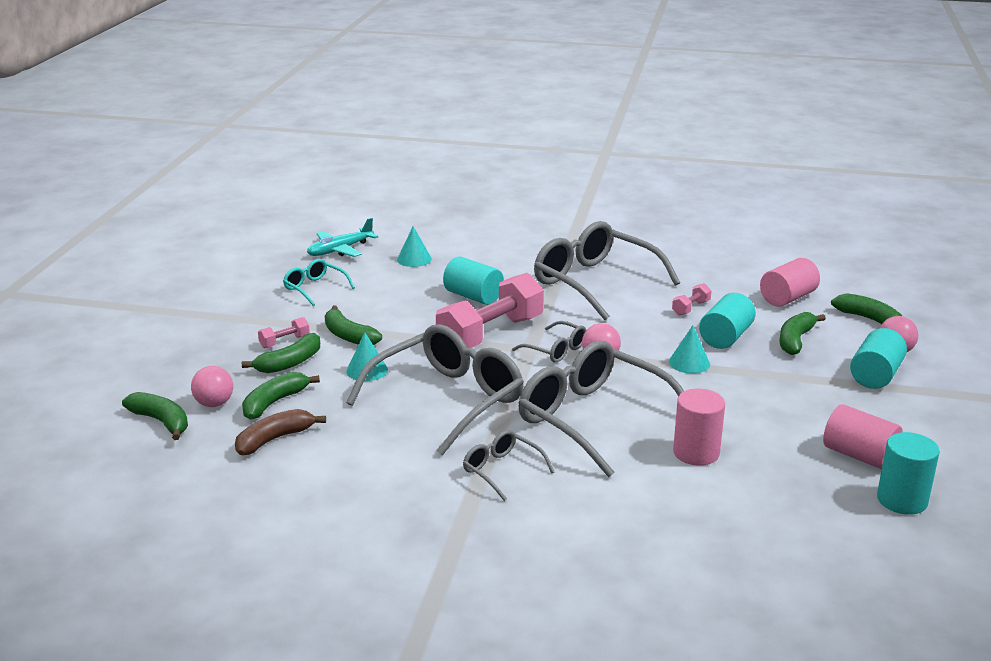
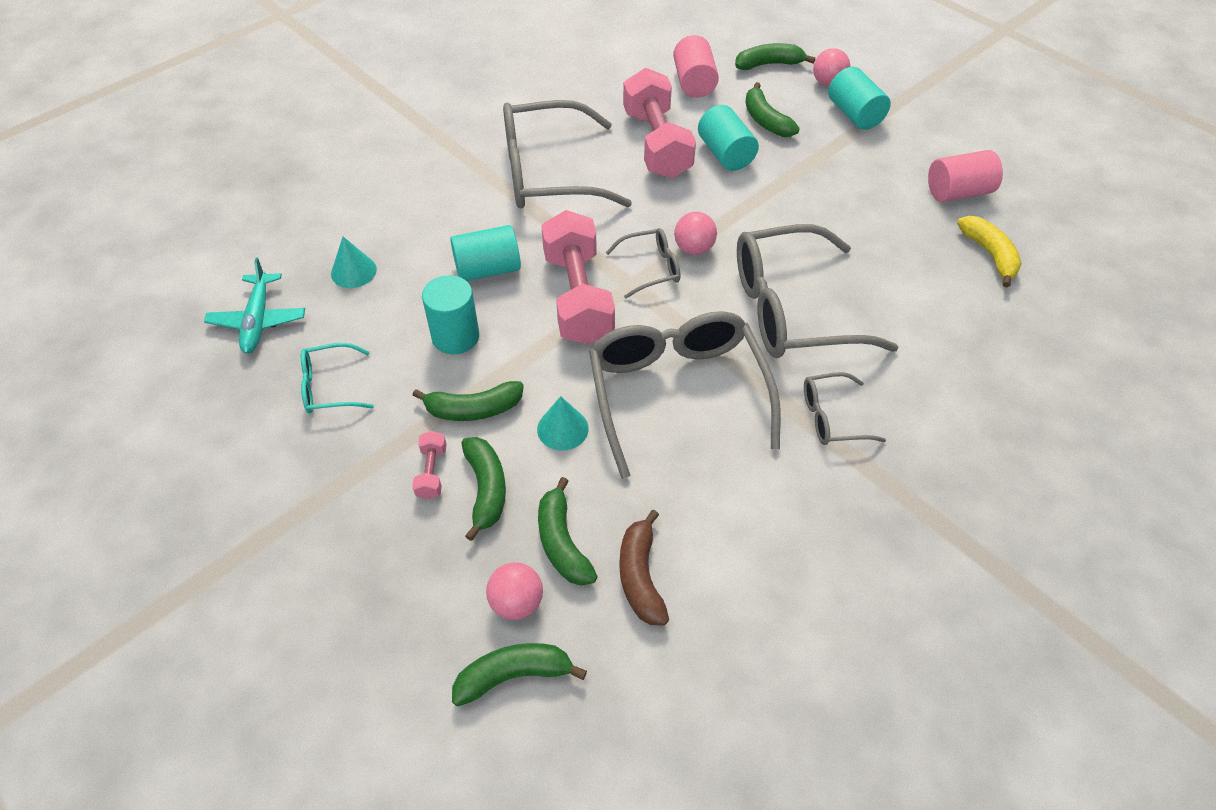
camera: 55 degrees left, 25 degrees up
turquoise cone [669,325,710,374] -> none
pink dumbbell [672,283,712,316] -> pink dumbbell [623,68,696,178], size x2.38
pink cylinder [673,389,725,466] -> none
turquoise cylinder [877,432,940,515] -> turquoise cylinder moved to [422,275,479,354]
none -> yellow banana [957,216,1022,287]

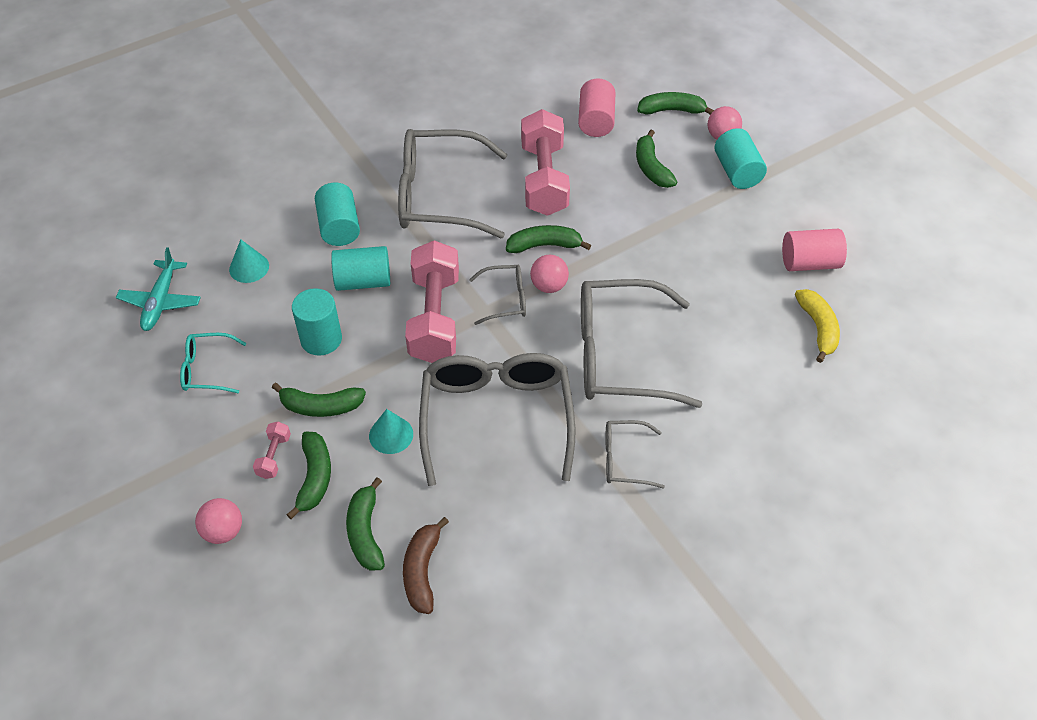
camera: 10 degrees right, 0 degrees up
green banana [452,643,587,707] -> green banana moved to [506,225,591,253]
pink ball [486,562,543,620] -> pink ball moved to [195,498,242,544]
turquoise cylinder [698,105,759,171] -> turquoise cylinder moved to [315,183,360,246]

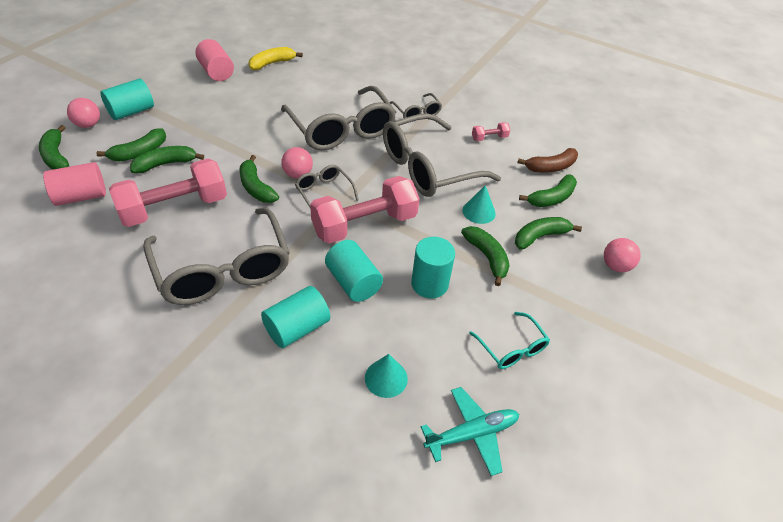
camera: 120 degrees left, 5 degrees down
pink dumbbell [253,422,291,479] -> pink dumbbell moved to [472,122,510,141]
none -> green banana [130,146,204,173]

